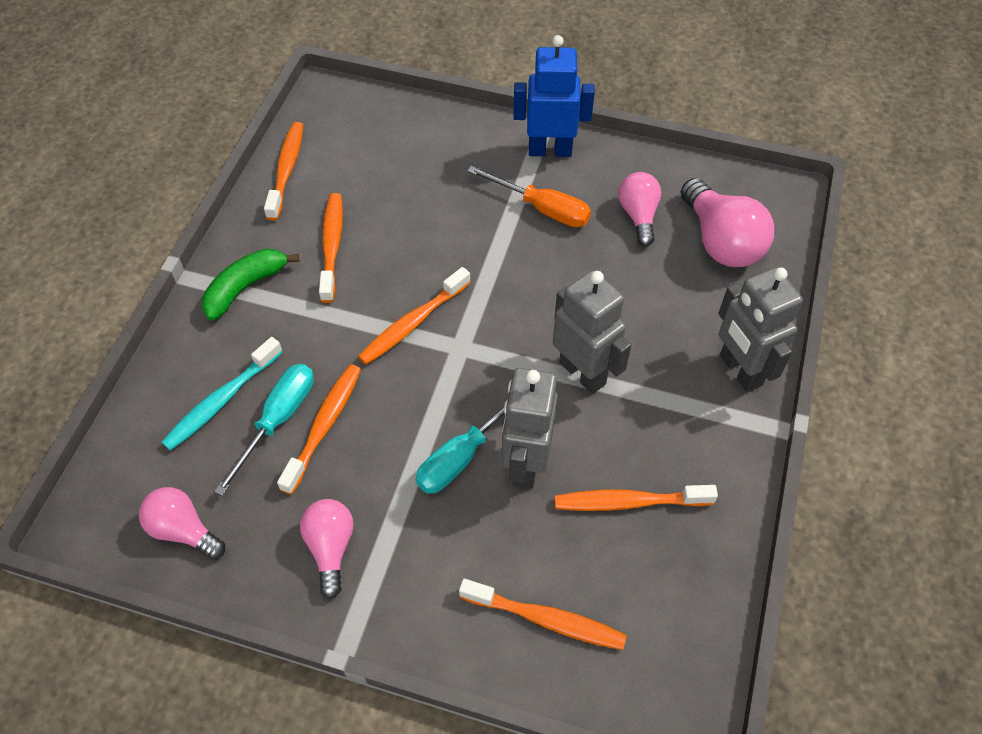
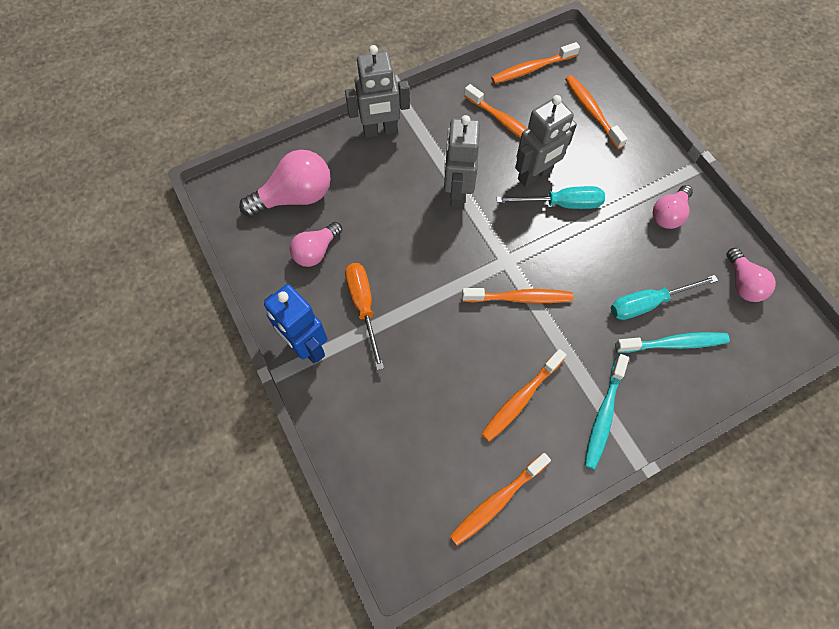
camera: 135 degrees left, 10 degrees up
green banana [202,249,300,321] -> turquoise toothbrush [584,354,629,469]
orange toothbrush [277,364,361,495] -> orange toothbrush moved to [491,42,580,84]
pink light bulb [681,178,774,267] -> pink light bulb turned 45 degrees clockwise [239,150,331,217]
grey robot [718,267,803,392] -> grey robot turned 60 degrees clockwise [345,45,410,138]

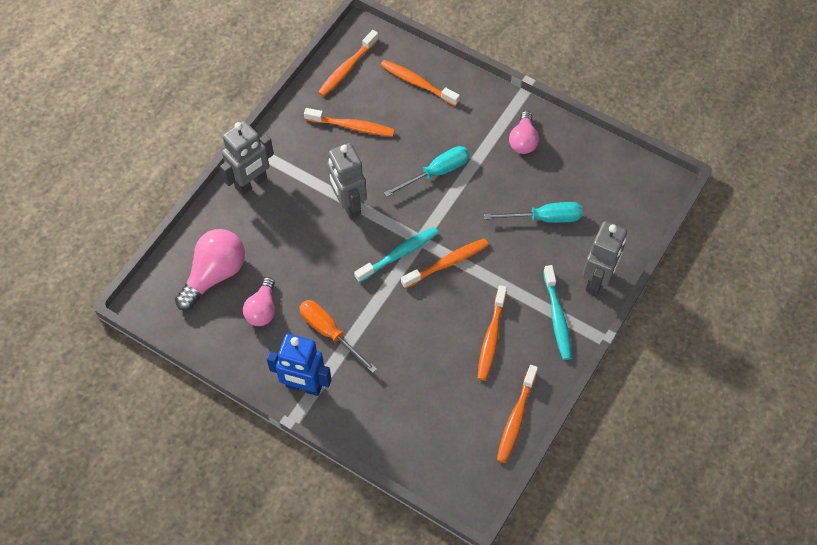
camera: 30 degrees left, 5 degrees down
grey robot [515,95,577,187] -> grey robot moved to [582,221,627,295]
turquoise screwdriver [611,275,718,320] -> turquoise screwdriver turned 135 degrees counterclockwise [484,202,582,223]
turquoise toothbrush [615,332,730,353] -> turquoise toothbrush moved to [354,227,438,283]
pink light bulb [726,248,776,302] -> none

